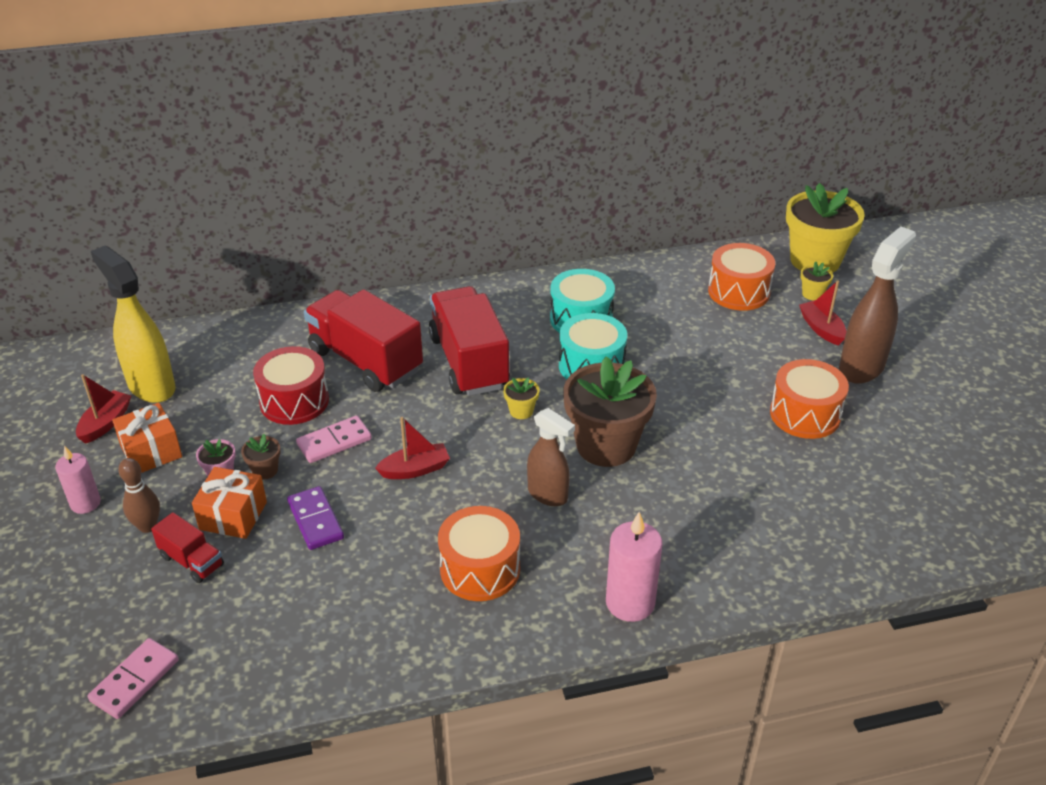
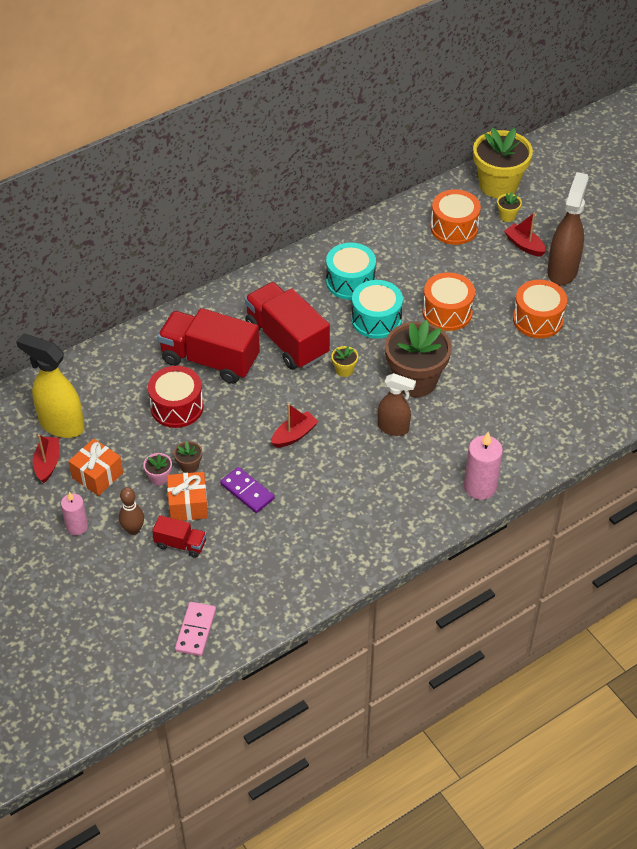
camera: 20 degrees left, 10 degrees up
pink domino [296,416,372,463] -> none
orange drum [438,506,520,601] -> orange drum moved to [422,272,475,331]

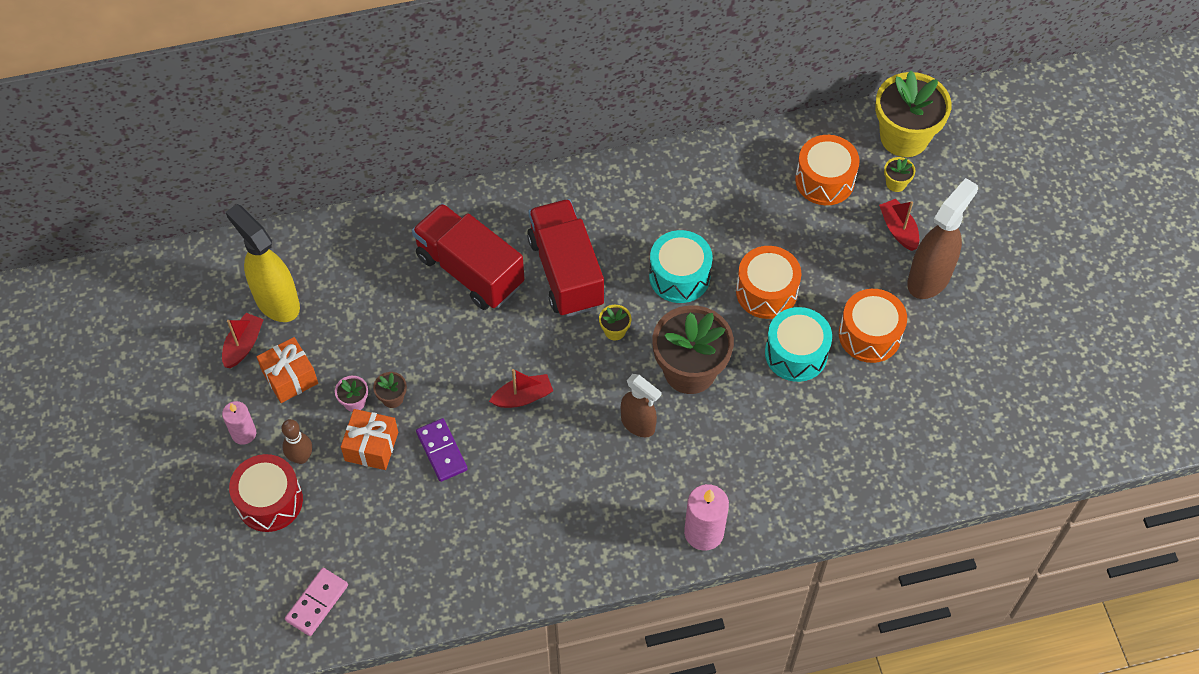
camera: 20 degrees right, 10 degrees up
red drum [148,366,204,428] -> red drum moved to [229,454,303,532]
red truck [152,515,206,558] -> none
turquoise drum [326,243,376,300] -> turquoise drum moved to [765,307,832,382]

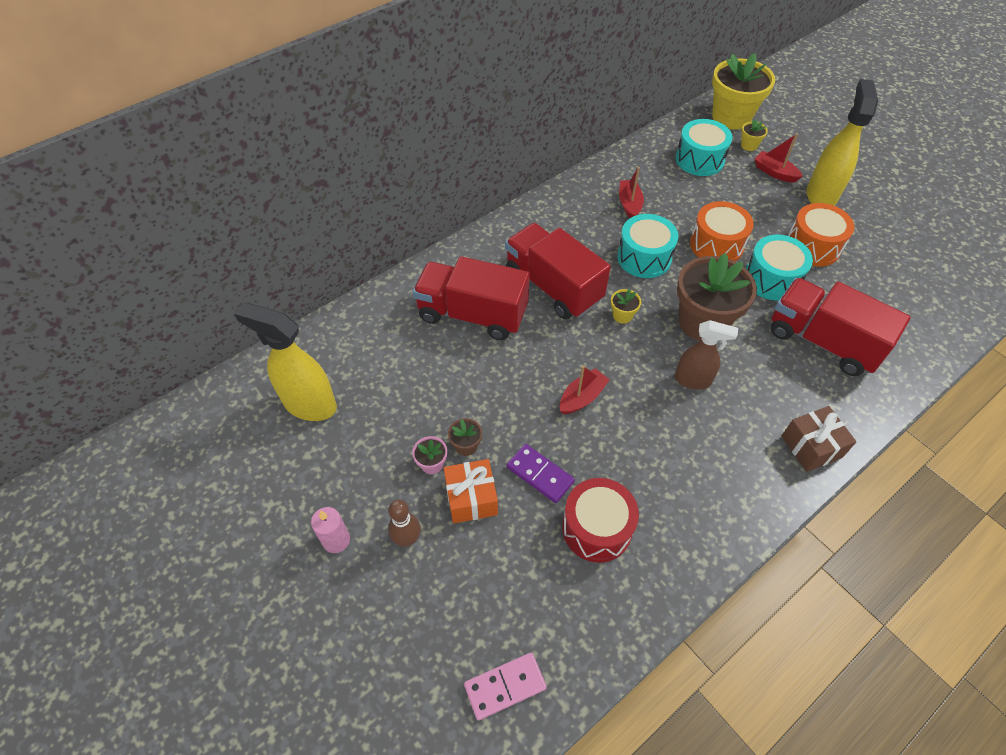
camera: 25 degrees left, 5 degrees down
red boat [222,313,264,368] -> red boat moved to [619,167,644,218]
red drum [229,454,303,532] -> red drum moved to [562,478,639,562]
orange gift [257,337,318,403] -> none
pink domino [285,568,348,636] -> pink domino turned 60 degrees clockwise [464,653,547,720]
pink candle [684,484,729,551] -> brown gift [782,406,857,472]
orange drum [795,135,860,205] -> turquoise drum [676,119,733,176]
brown spray bottle [907,178,978,299] -> yellow spray bottle [807,79,878,206]
none -> red truck [771,278,911,376]

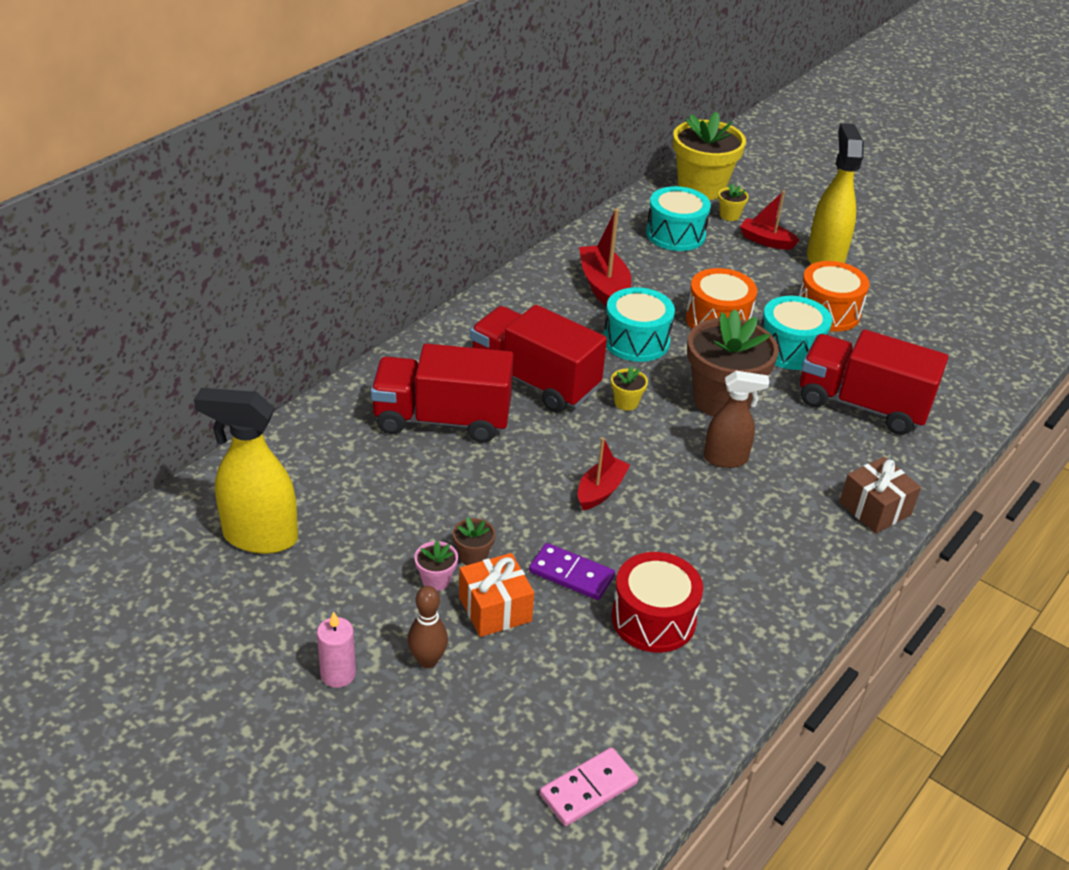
camera: 15 degrees left, 15 degrees down
red boat [619,167,644,218] -> red boat [579,208,631,307], size x1.53

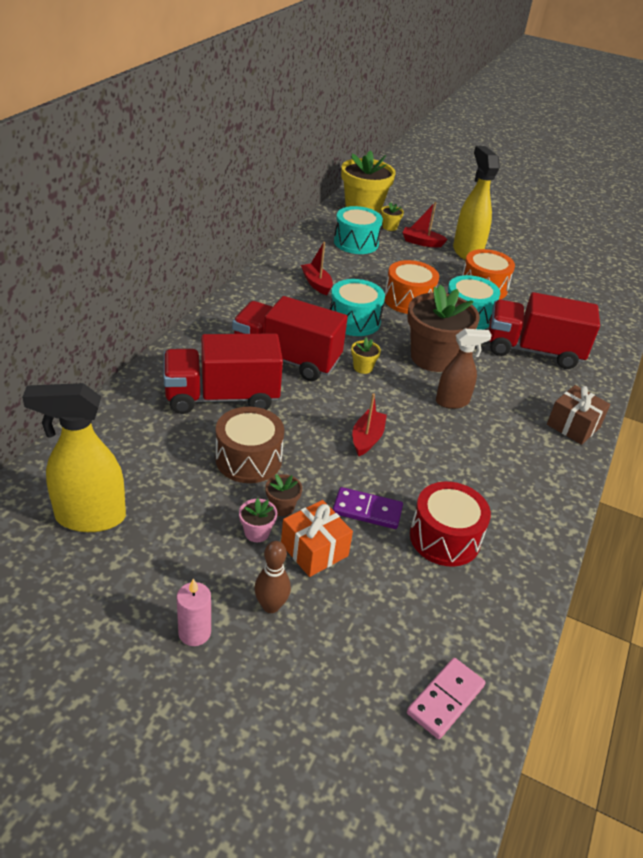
camera: 15 degrees left, 0 degrees up
red boat [579,208,631,307] -> red boat [301,242,333,295], size x0.66
none -> brown drum [216,407,284,483]

